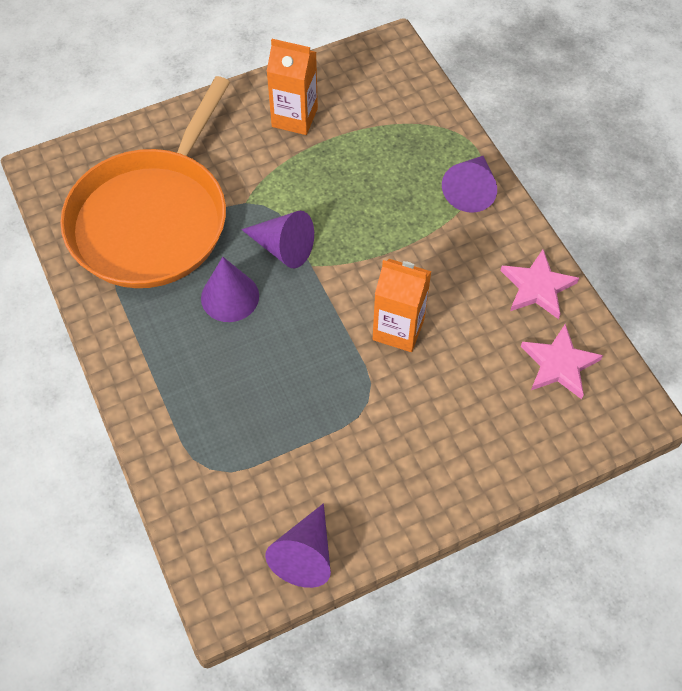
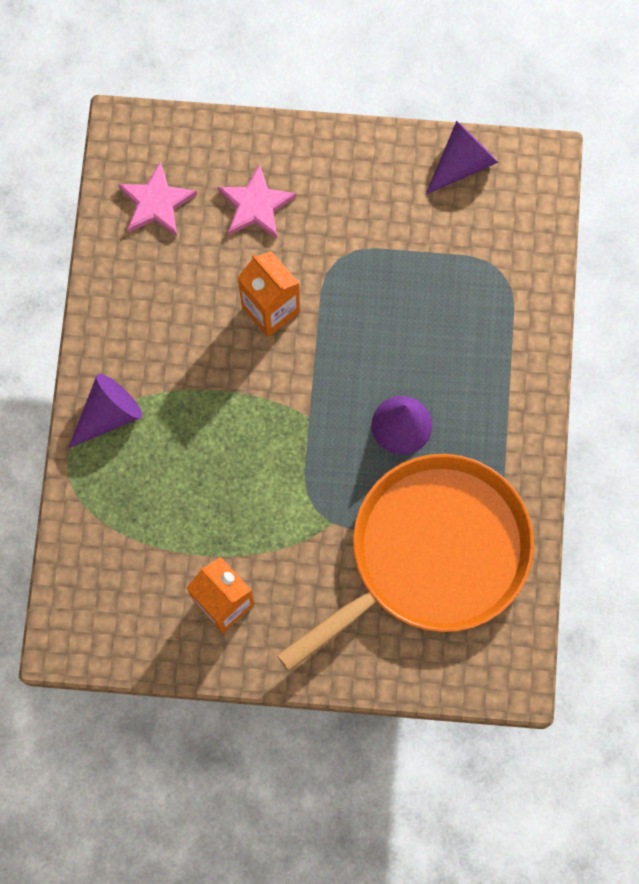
camera: 150 degrees left, 15 degrees up
purple cone [241,211,314,268] -> none
pink star [500,250,579,319] -> pink star moved to [218,164,296,239]

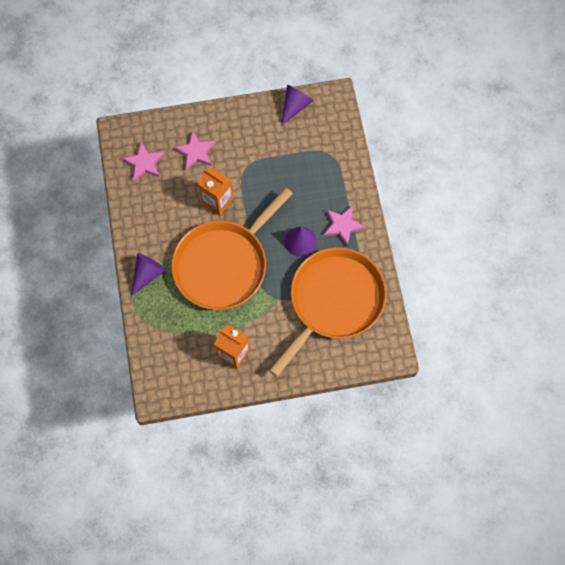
camera: 15 degrees left, 5 degrees down
none -> orange pan [172,187,293,310]
none -> pink star [323,205,366,246]

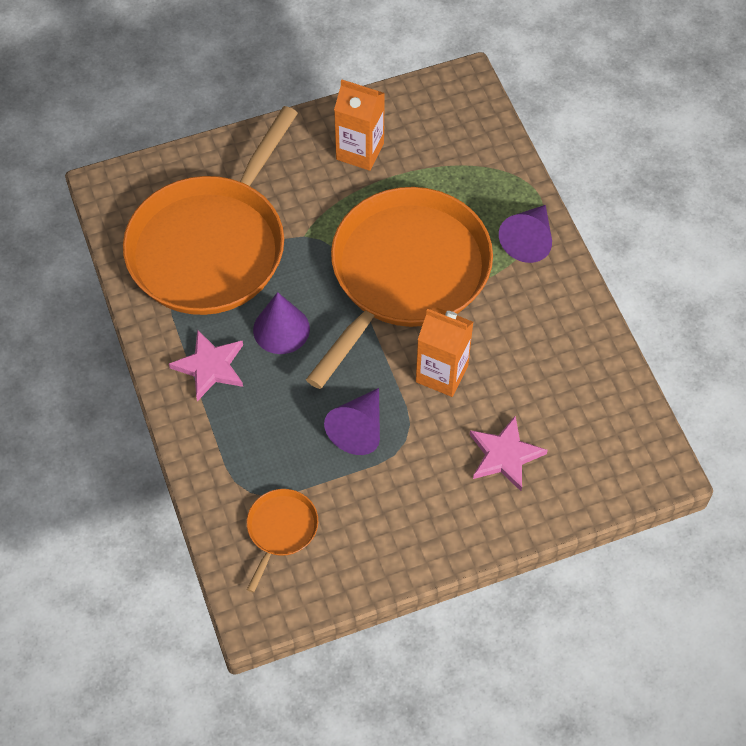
camera: 170 degrees right, 10 degrees down
pink star [122,142,164,181] -> none
purple cone [281,85,314,126] -> purple cone moved to [324,388,380,455]
none -> orange pan [247,489,318,593]

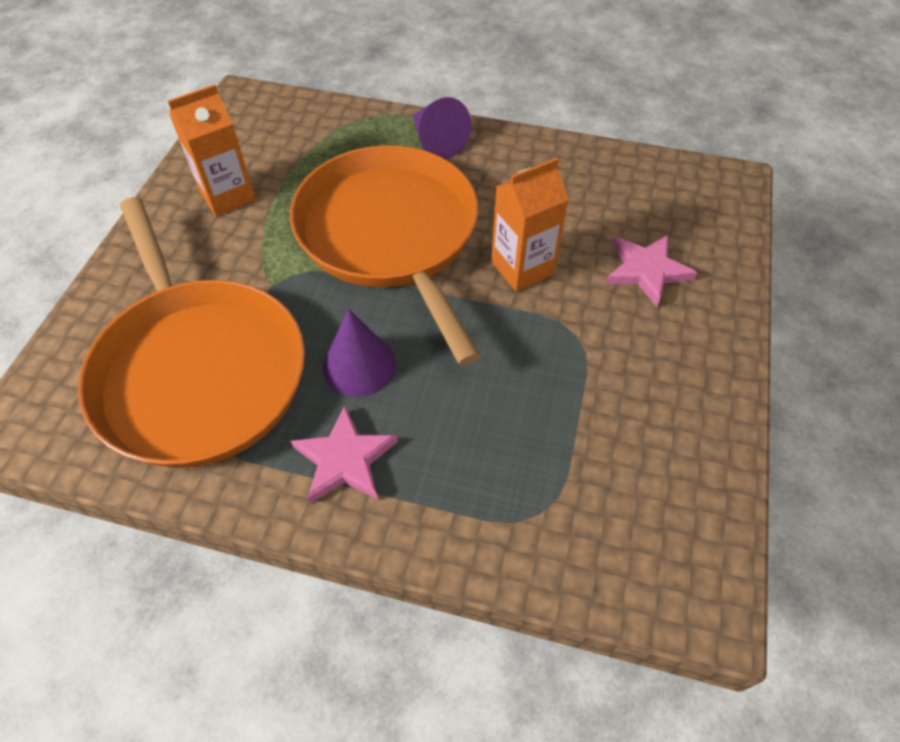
camera: 55 degrees left, 5 degrees down
orange pan [247,489,318,593] -> none
purple cone [324,388,380,455] -> none

